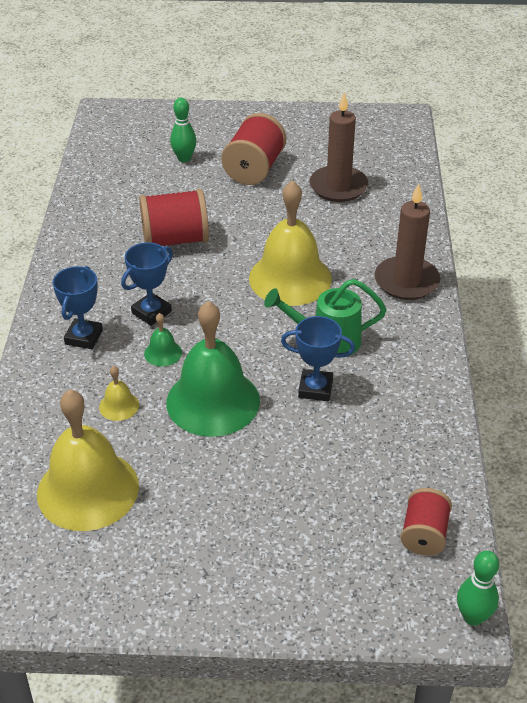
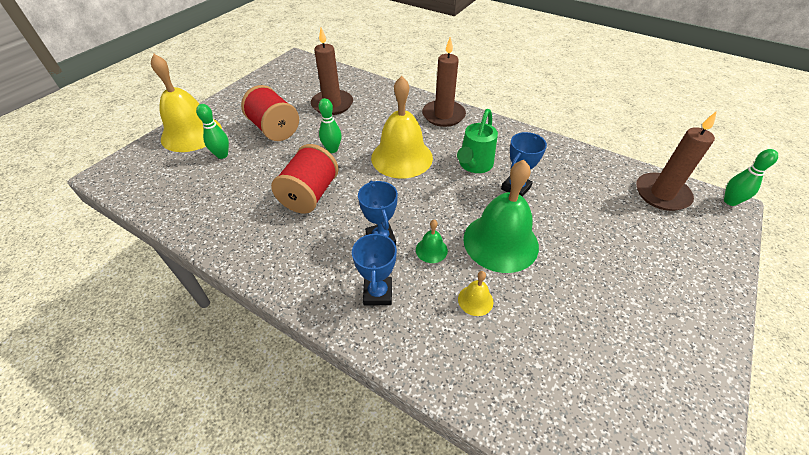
camera: 60 degrees left, 5 degrees up
yellow bell [37,390,139,531] -> yellow bell moved to [151,54,222,152]
blue trophy [53,266,103,349] -> blue trophy turned 45 degrees clockwise [352,231,397,305]
red spool [400,488,452,556] -> brown candle [636,111,717,211]
none -> green bowling pin [319,98,342,153]

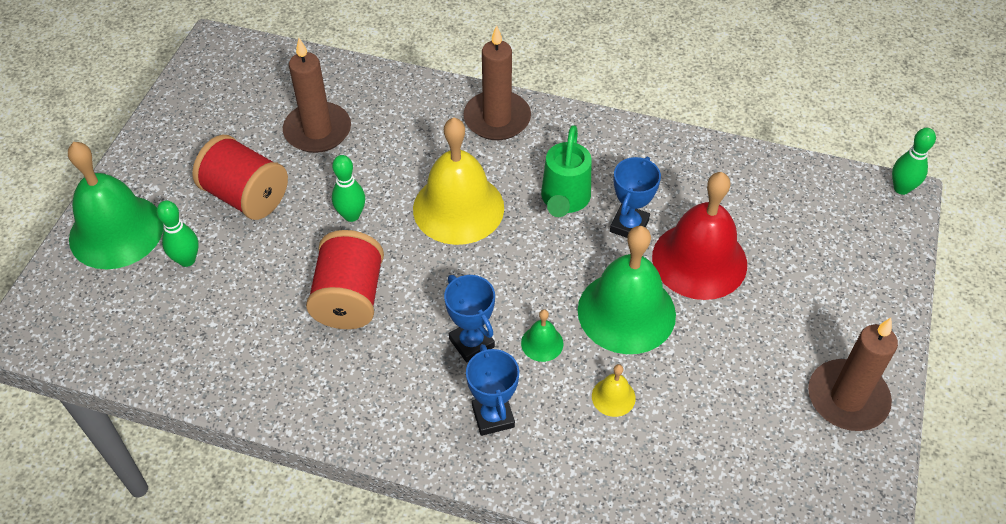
camera: 15 degrees left, 5 degrees up
yellow bell [151,54,222,152] -> green bell [68,142,164,269]
brown candle [636,111,717,211] -> brown candle moved to [808,318,898,431]
none -> red bell [652,172,747,300]

